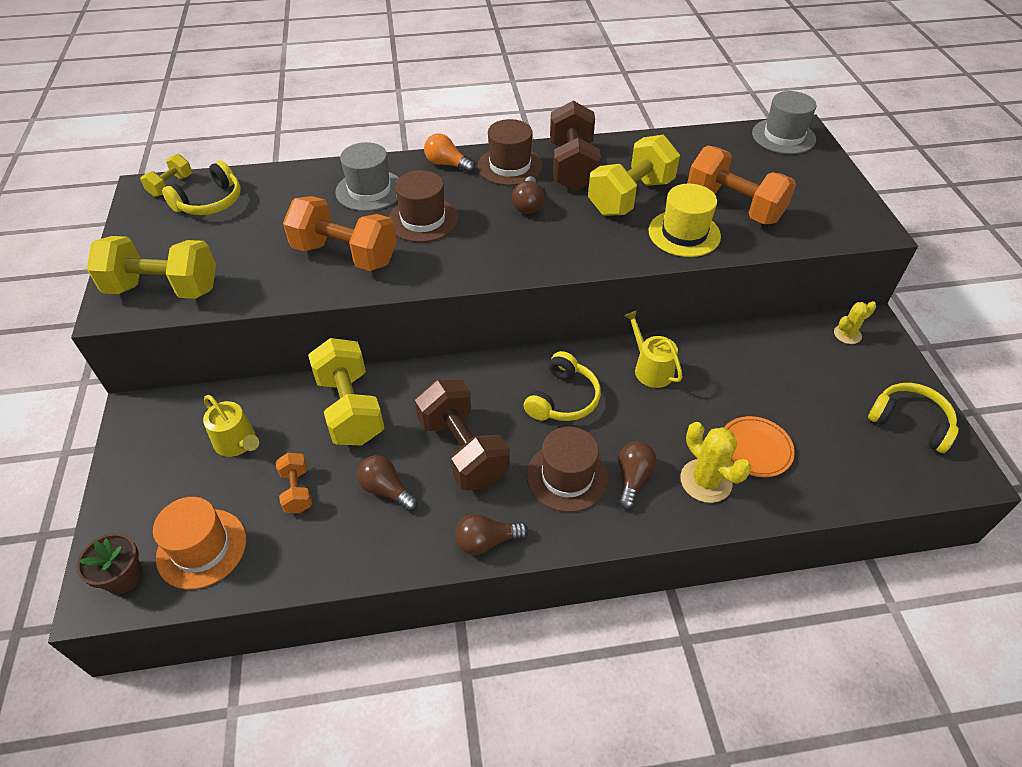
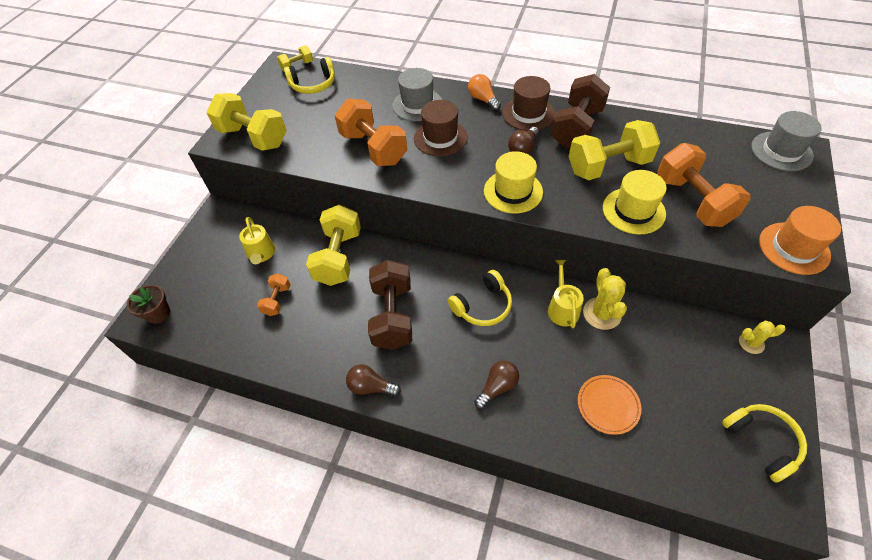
camera: 30 degrees right, 5 degrees up
orange hat [153,497,246,589] -> orange hat moved to [759,206,841,275]
brown light bulb [357,455,418,511] -> none
brown hat [527,427,608,512] -> none
yellow cactus [680,422,751,503] -> yellow cactus moved to [583,268,627,330]
none -> yellow hat [484,151,543,214]

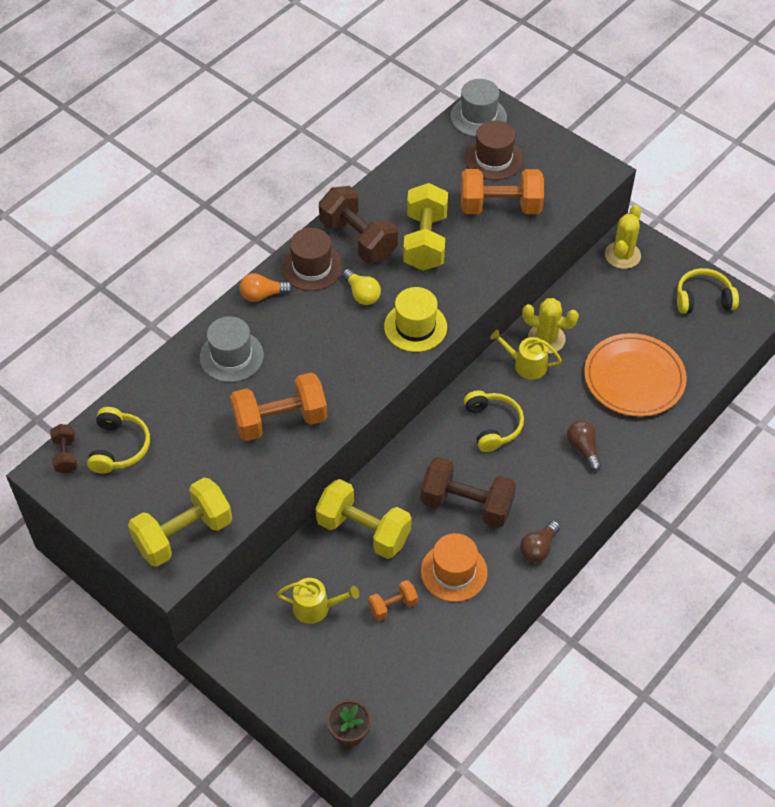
camera: 70 degrees left, 0 degrees up
orange dumbbell [257,274,291,316] -> orange dumbbell turned 60 degrees counterclockwise [368,580,418,621]
yellow dumbbell [277,45,313,72] -> brown dumbbell [50,424,78,473]
brown hat [414,100,468,157] -> brown hat moved to [465,120,523,180]
brown light bulb [508,127,539,154] -> yellow light bulb [342,269,381,305]
orange plate [578,375,641,435] -> orange plate [584,333,687,417], size x1.80
yellow hat [603,170,667,234] -> none
yellow cactus [739,321,785,354] -> yellow cactus [605,205,641,269], size x1.63
orange hat [759,206,841,275] -> orange hat moved to [421,533,488,602]

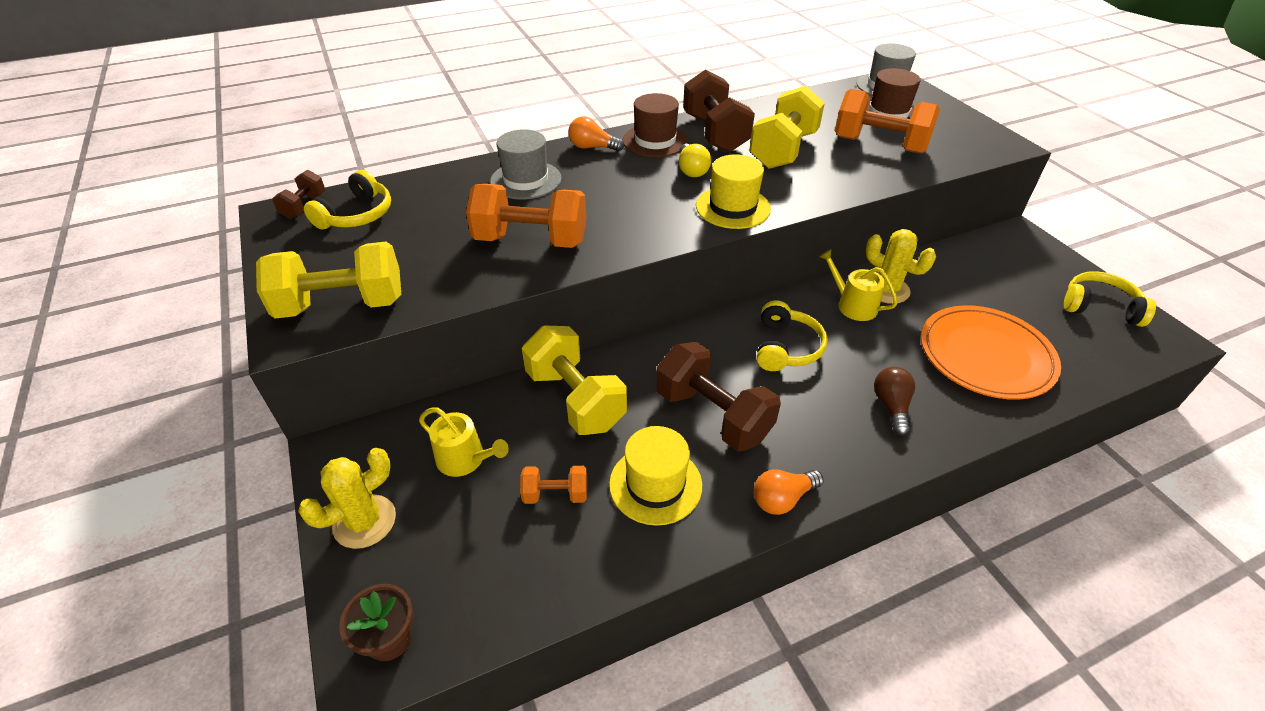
camera: 25 degrees right, 10 degrees down
orange hat [421,533,488,602] -> yellow hat [609,426,702,526]
brown light bulb [520,521,560,562] -> orange light bulb [754,470,824,515]
yellow cactus [605,205,641,269] -> yellow cactus moved to [298,448,396,549]

